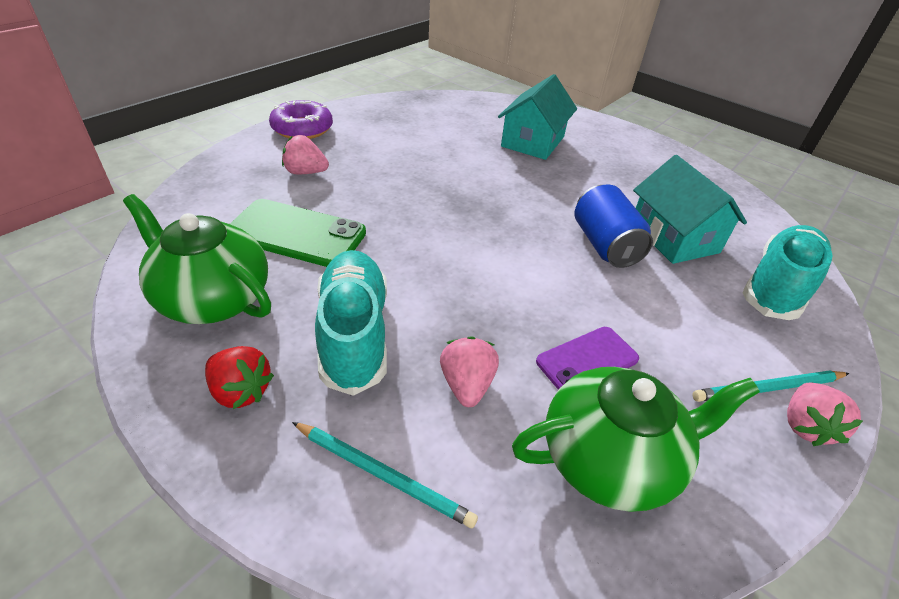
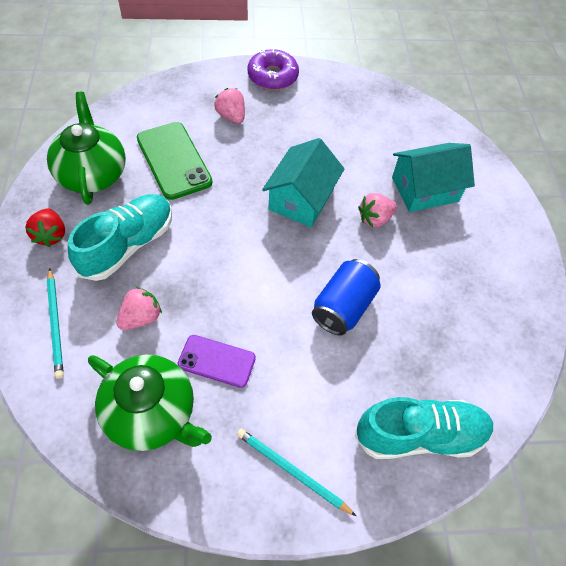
camera: 45 degrees right, 15 degrees up
turquoise house [633,155,747,264] -> turquoise house moved to [262,138,345,227]
pink strawberry [787,382,863,446] -> pink strawberry moved to [358,193,397,228]

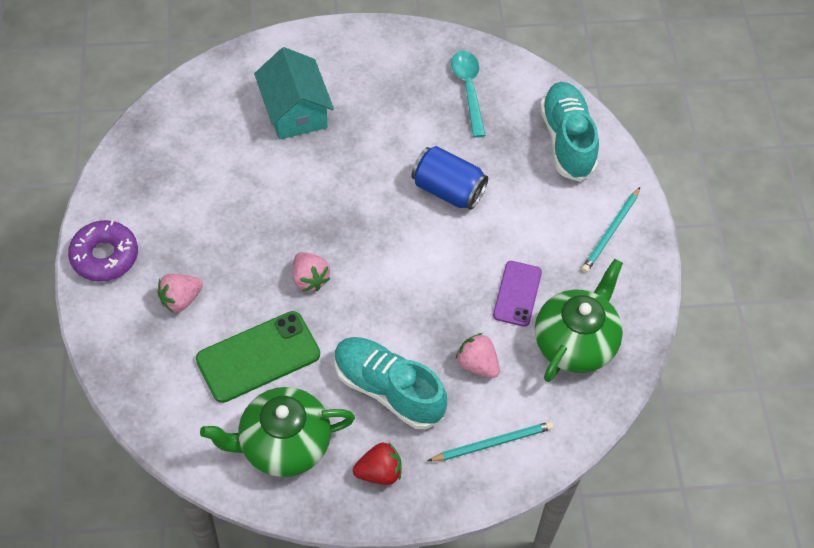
camera: 90 degrees left, 0 degrees up
turquoise house [262,138,345,227] -> none
pink strawberry [358,193,397,228] -> pink strawberry moved to [293,252,331,291]
none -> turquoise spoon [451,51,486,138]

